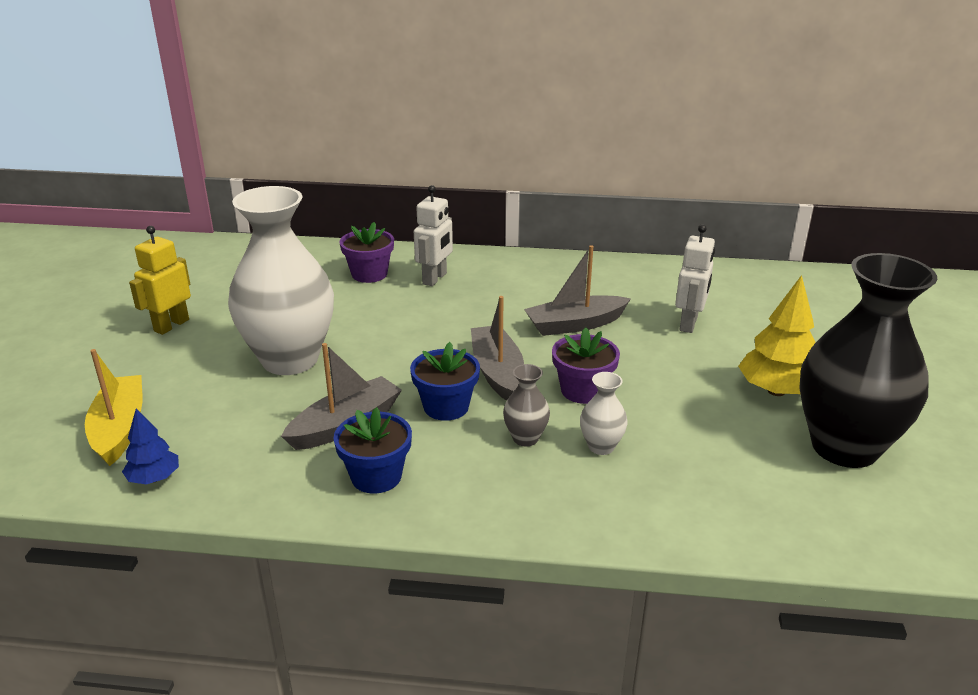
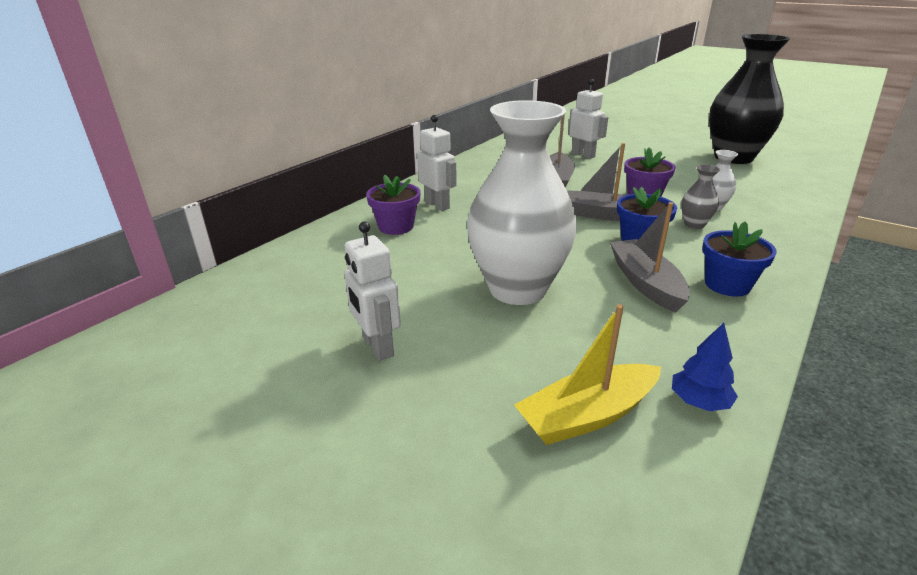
camera: 60 degrees left, 0 degrees up
yellow boat [85,349,142,466] -> yellow boat turned 45 degrees counterclockwise [514,304,661,445]
yellow robot [129,226,191,335] -> white robot [344,221,401,361]
yellow tree [738,275,816,396] -> none

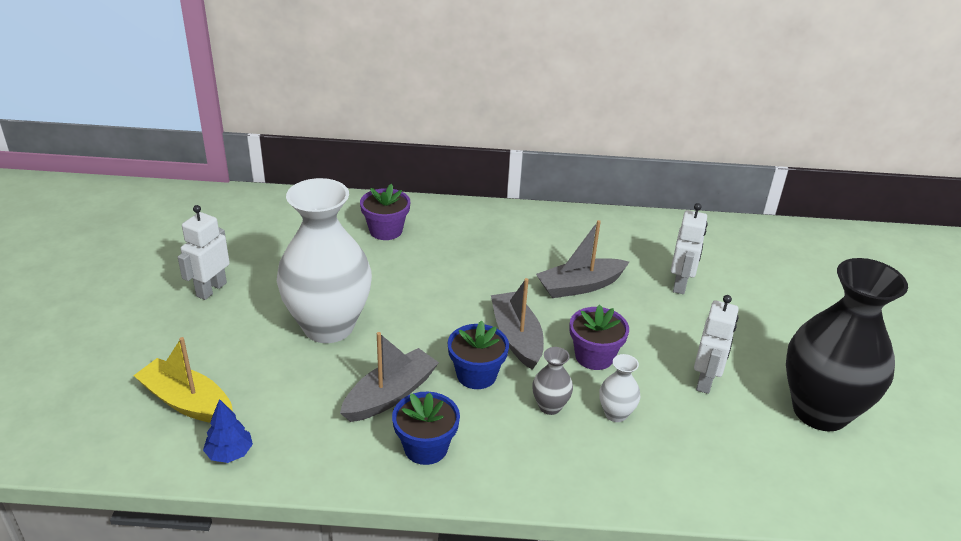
camera: 55 degrees right, 5 degrees up
white robot [417,115,457,211] -> white robot moved to [694,295,739,394]

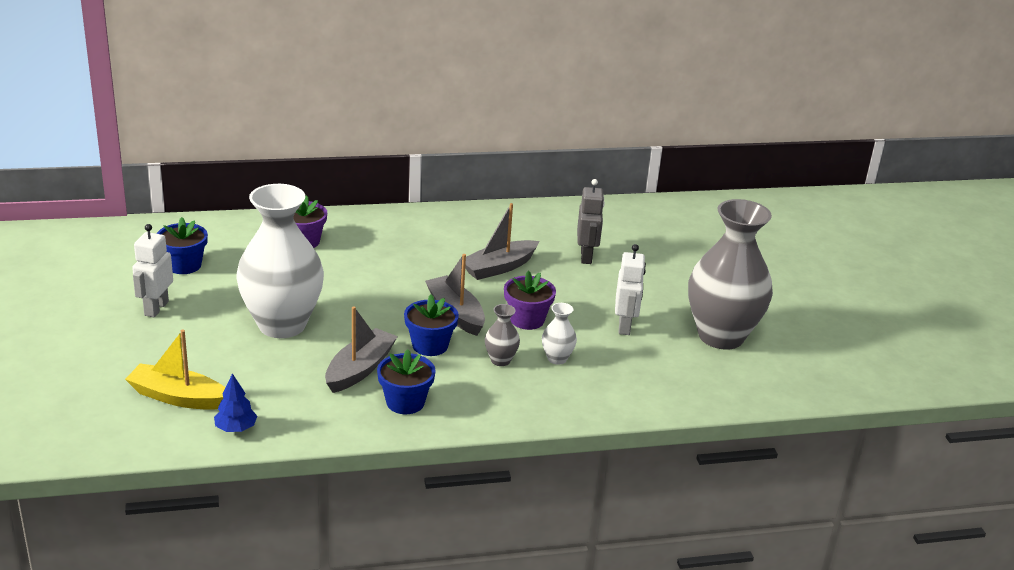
camera: 15 degrees left, 5 degrees down
white robot [671,203,708,294] -> grey robot [577,179,605,264]
black vase [786,258,908,431] -> grey vase [688,199,773,350]
none -> blue flower pot [157,217,208,274]

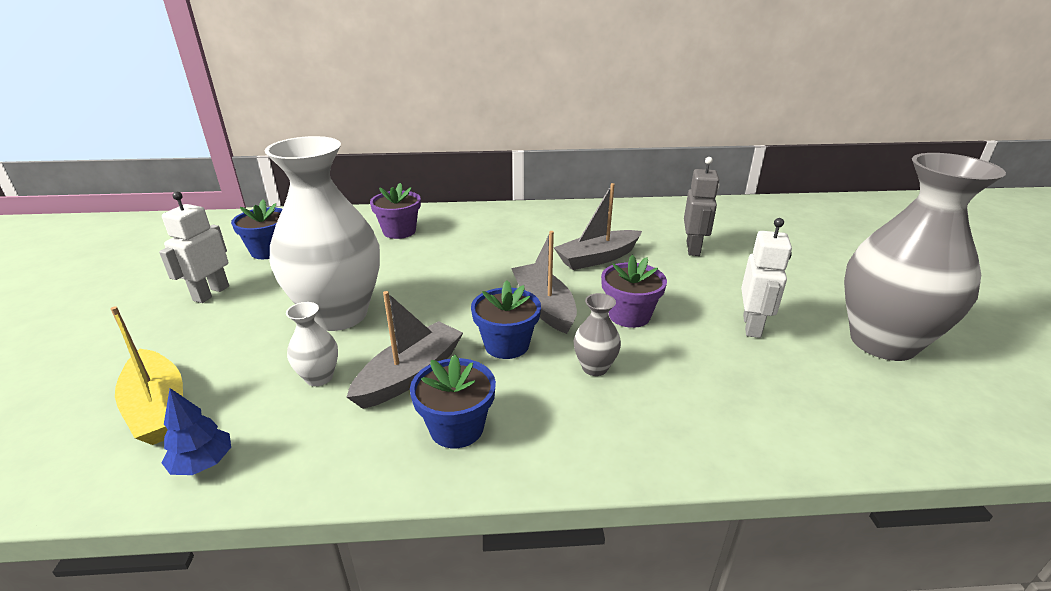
camera: 10 degrees right, 0 degrees up
yellow boat [125,330,225,410] -> yellow boat turned 150 degrees counterclockwise [110,306,183,445]
white vase [542,303,577,365] -> white vase moved to [286,302,338,386]

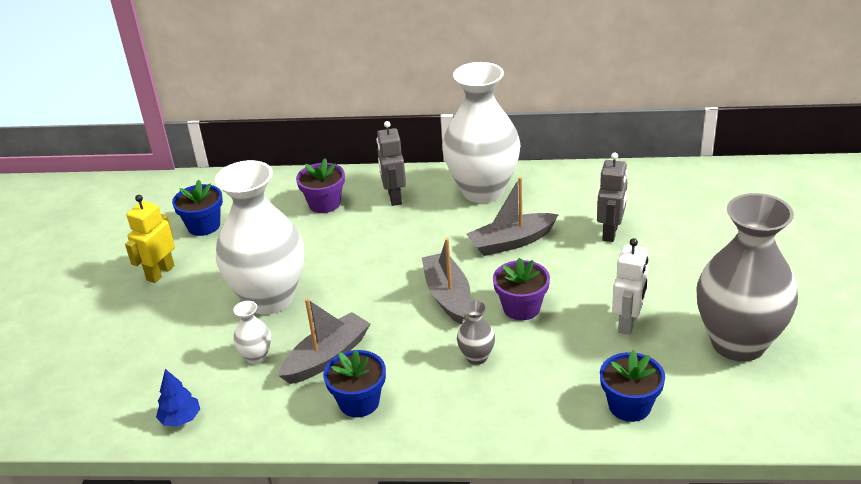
camera: 10 degrees right, 5 degrees up
yellow boat [110,306,183,445] -> none
white robot [159,192,229,303] -> yellow robot [125,195,175,283]
blue flower pot [471,280,541,359] -> blue flower pot moved to [600,350,665,422]
none -> grey robot [376,121,406,206]
none -> white vase [442,62,521,203]

